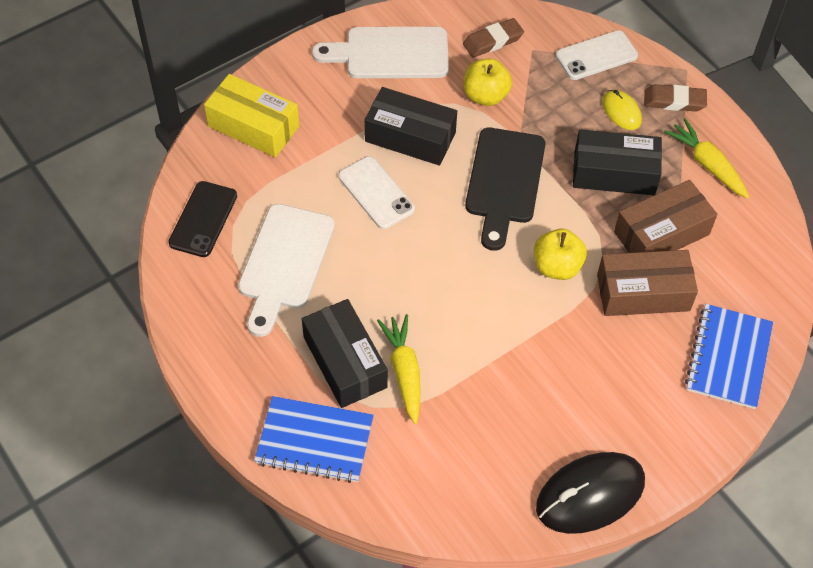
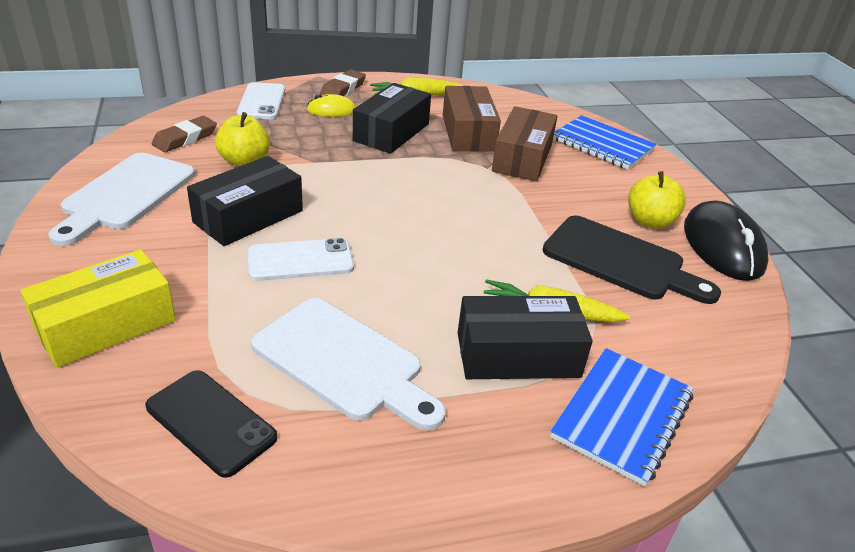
camera: 70 degrees left, 20 degrees down
brown eraser [463,18,524,58] -> brown eraser turned 45 degrees clockwise [152,116,217,152]
black cutting board [465,128,545,251] -> black cutting board moved to [543,216,721,304]
yellow apple [534,229,587,280] -> yellow apple moved to [628,171,686,229]

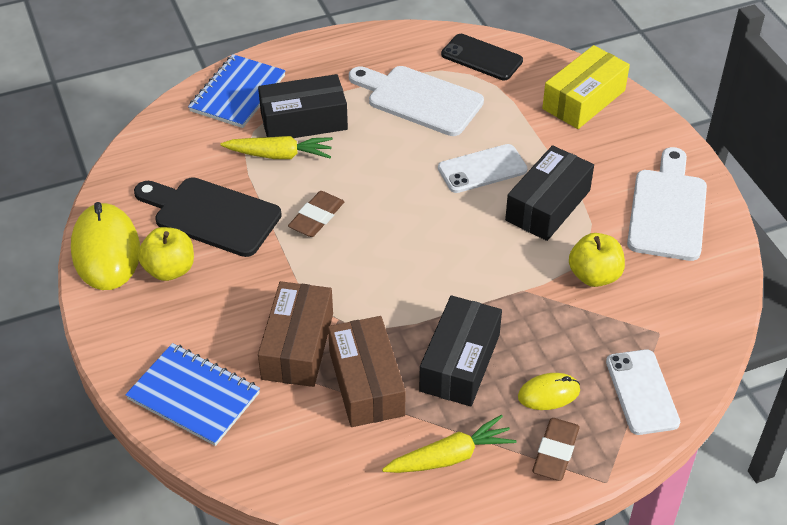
camera: 175 degrees right, 10 degrees up
brown eraser [152,116,217,152] -> brown eraser moved to [288,191,344,237]
black mouse [684,200,768,281] -> yellow mouse [71,202,140,290]

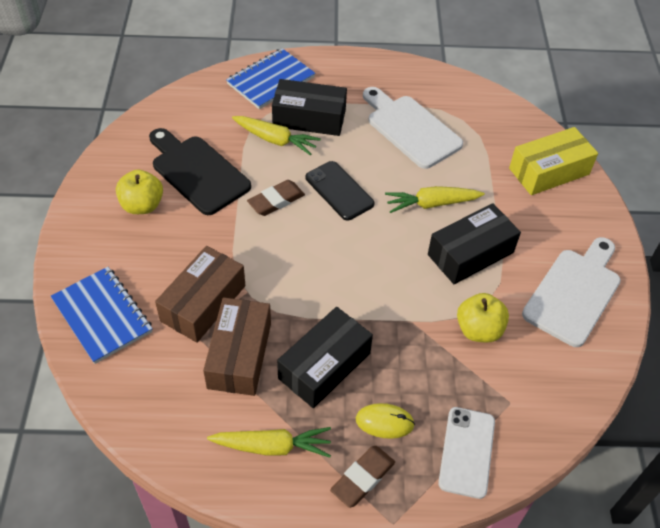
camera: 20 degrees right, 5 degrees up
yellow mouse [71,202,140,290] -> none
white phone [438,144,527,193] -> yellow carrot [385,186,485,213]
black phone [441,34,523,80] -> black phone moved to [306,161,375,221]

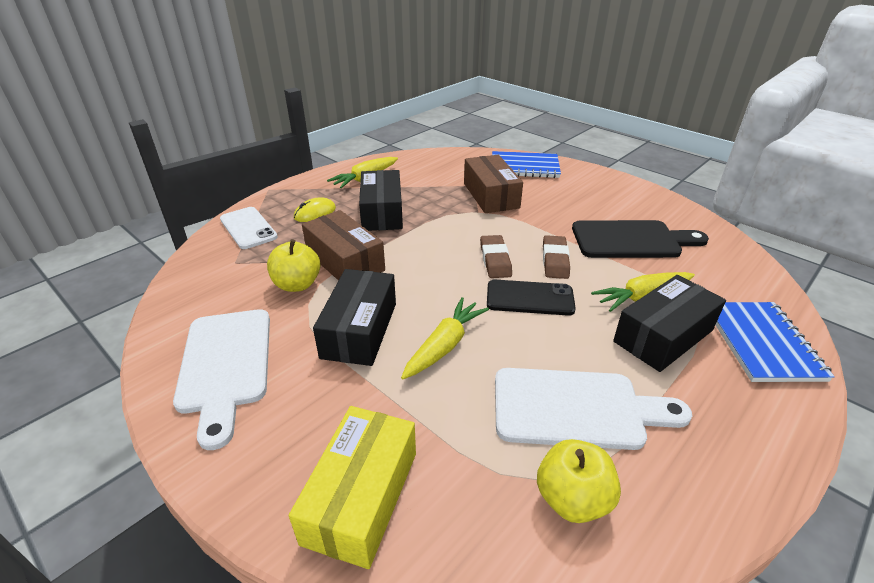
camera: 135 degrees right, 15 degrees down
yellow apple [116,169,163,214] -> yellow apple moved to [537,439,621,523]
brown box [203,297,271,396] -> brown box moved to [302,210,385,281]
brown eraser [330,446,395,508] -> brown eraser moved to [480,235,512,278]

